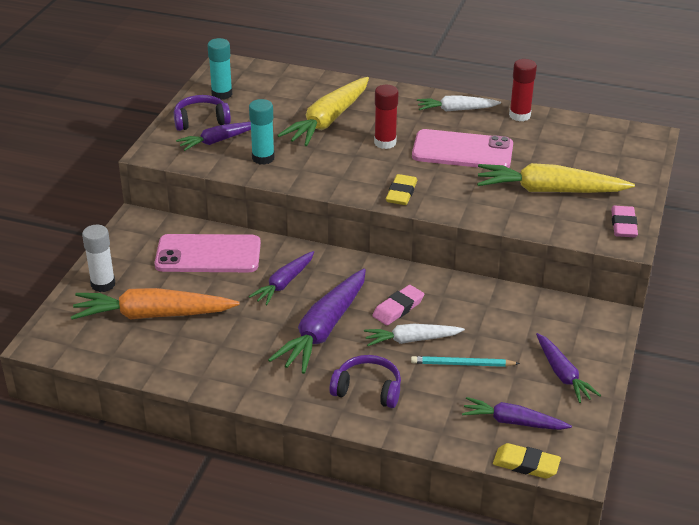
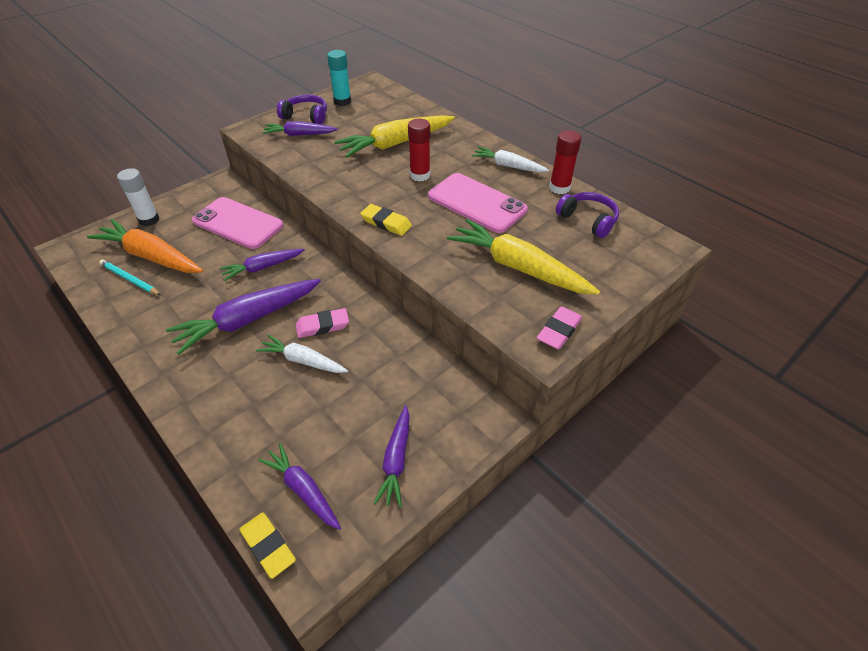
camera: 30 degrees right, 10 degrees up
turquoise glue stick [249,99,275,165] -> none
purple headphones [329,355,401,408] -> purple headphones moved to [556,192,619,238]
yellow eraser [386,174,417,205] -> yellow eraser turned 75 degrees clockwise [360,204,412,236]
turquoise pencil [411,356,520,367] -> turquoise pencil moved to [99,259,161,295]

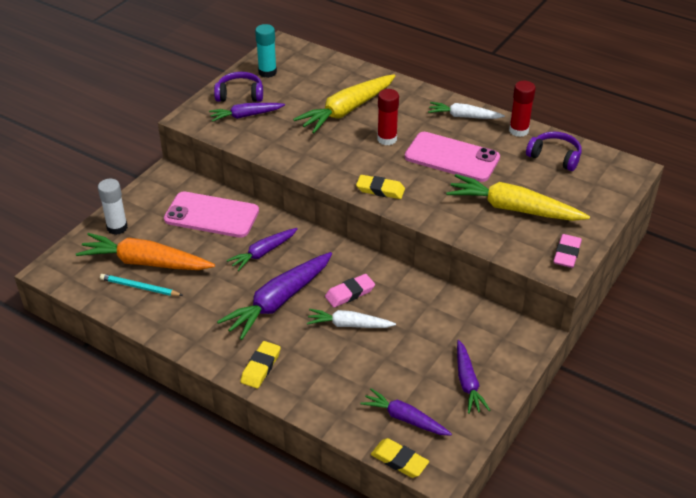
camera: 15 degrees left, 5 degrees down
none -> yellow eraser [240,341,281,388]

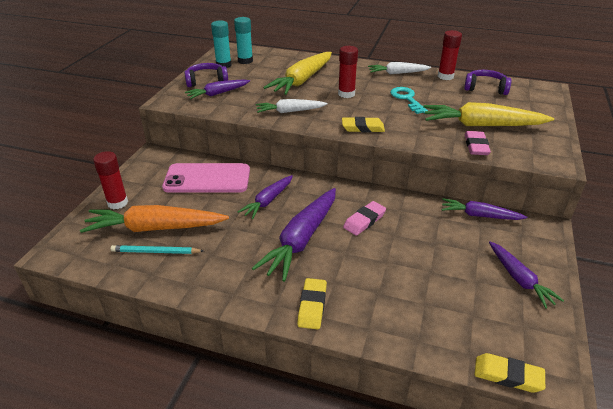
camera: 15 degrees left, 5 degrees down
white glue stick [98,179,128,235] -> red glue stick [93,151,128,209]
white carrot [307,309,396,328] -> white carrot moved to [256,99,328,113]
purple carrot [360,388,452,436] -> purple carrot moved to [442,198,527,220]
pink phone [405,132,500,182] -> turquoise key [390,87,428,114]
pink eraser [553,234,582,268] -> pink eraser moved to [465,131,491,155]
none -> turquoise glue stick [234,17,253,64]

